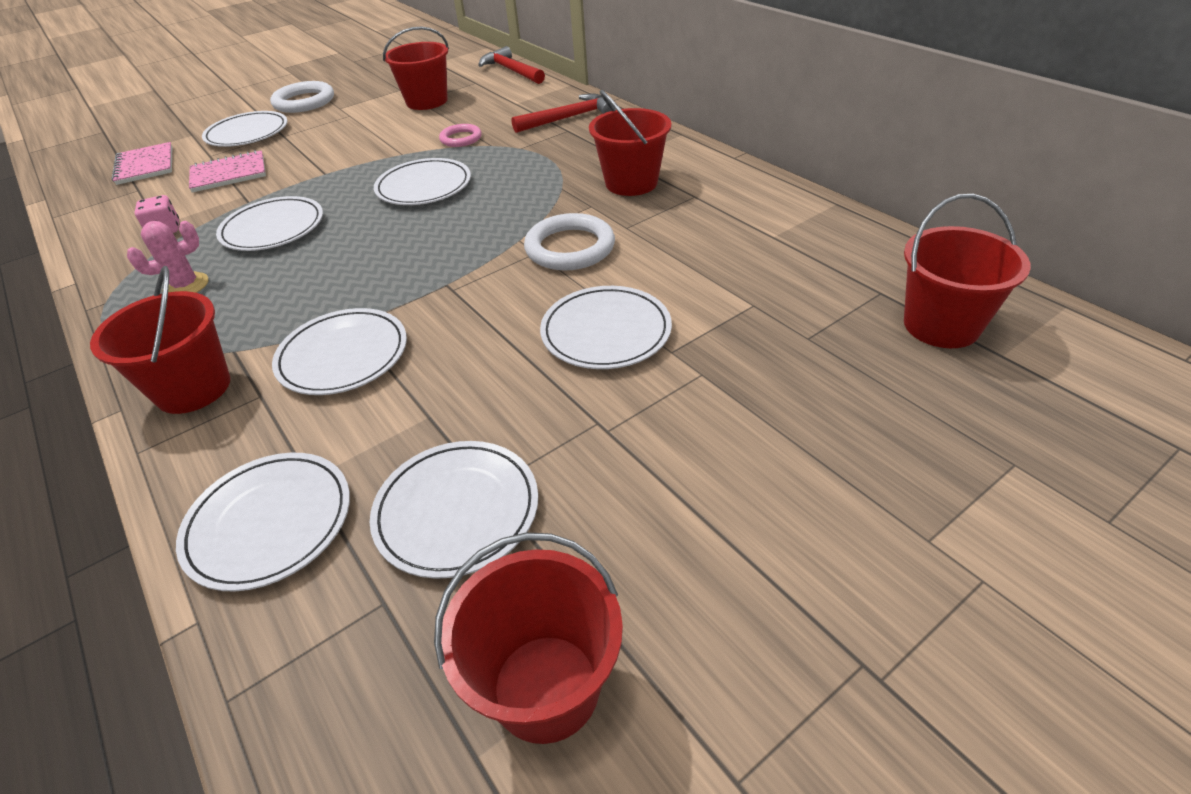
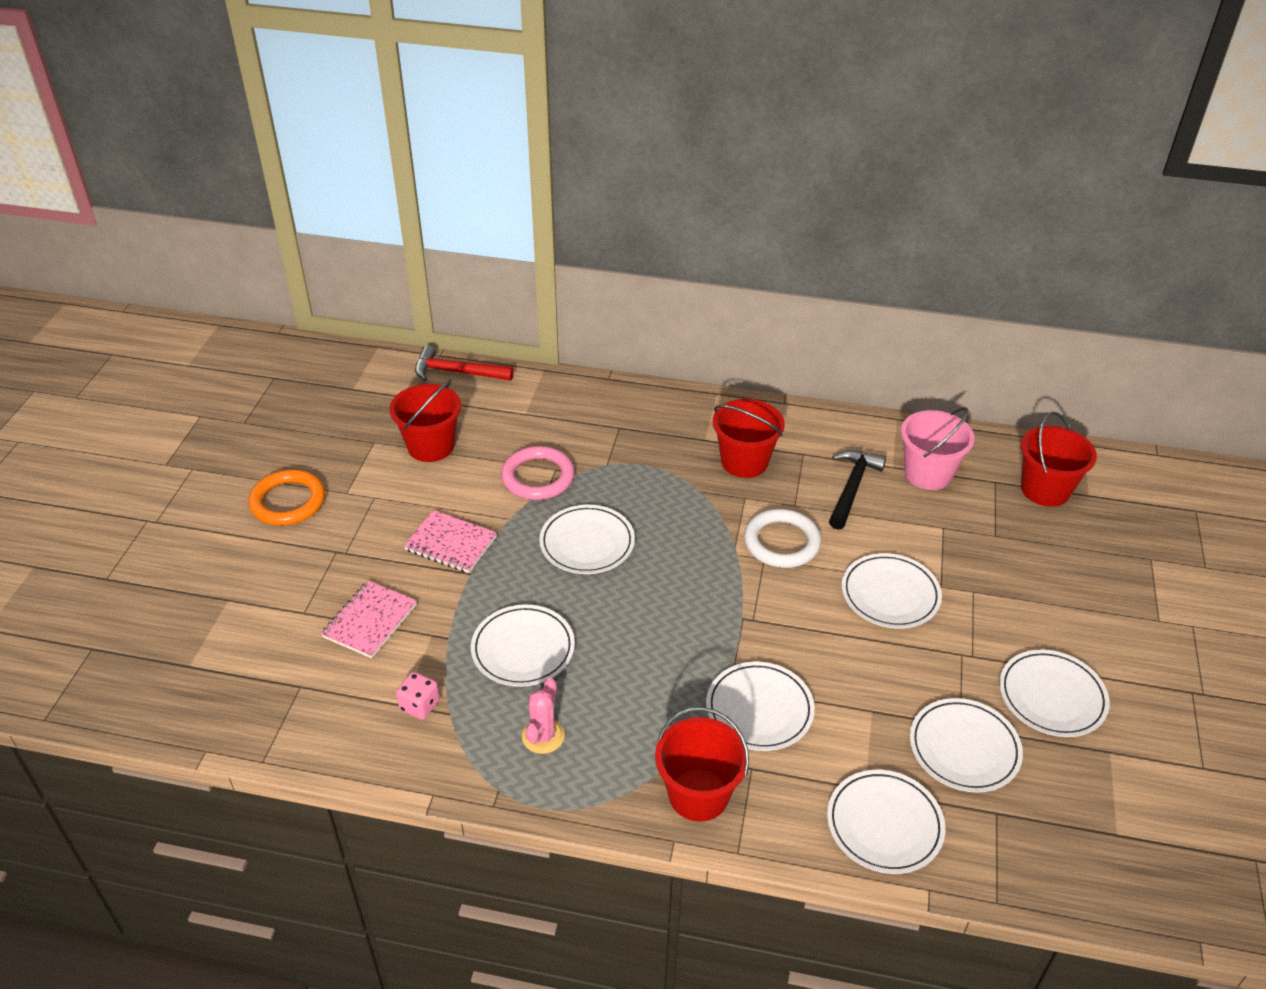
camera: 45 degrees left, 0 degrees up
pink notebook [112,142,172,185] -> pink notebook moved to [404,510,497,573]
white plate [202,111,288,147] -> white plate moved to [999,650,1110,737]
white ring [270,81,334,113] -> orange ring [249,469,325,525]
red bucket [434,532,623,744] -> none
pink ring [439,124,482,147] -> pink ring [501,446,575,500], size x1.65
red hammer [511,93,615,133] -> none
none -> black hammer [829,450,886,530]
none -> pink bucket [901,407,975,490]

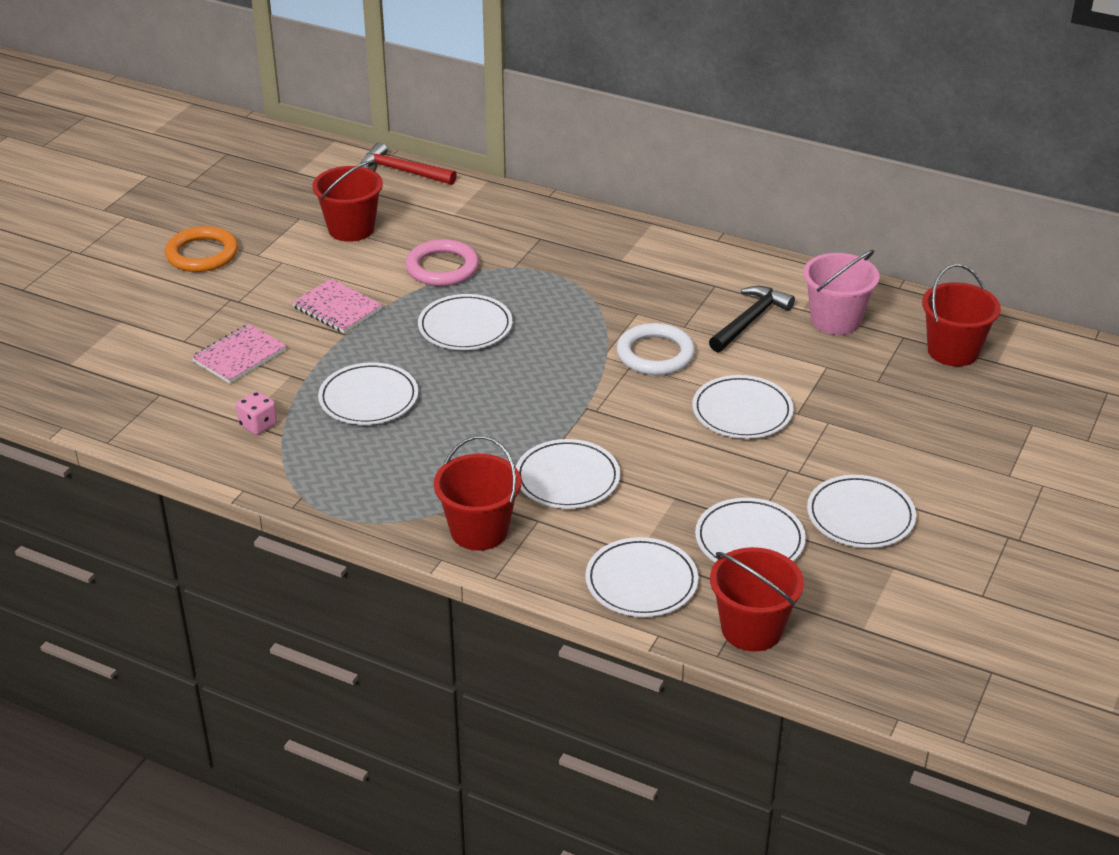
camera: 15 degrees right, 5 degrees down
pink cactus [522,678,565,754] -> none
red bucket [713,399,785,478] -> red bucket moved to [710,547,804,651]

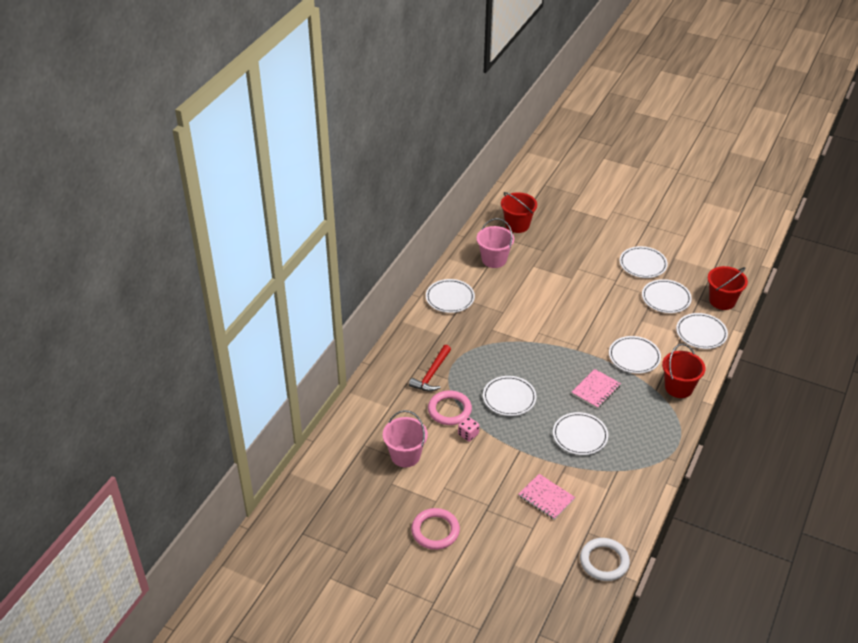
camera: 90 degrees left, 5 degrees up
orange ring [165,226,238,272] -> pink ring [411,508,460,550]
pink dice [236,391,277,435] -> pink dice moved to [458,417,479,442]
pink notebook [292,278,383,333] -> pink notebook moved to [572,369,621,409]
red bucket [312,160,383,242] -> pink bucket [383,410,428,467]
red hammer [361,142,457,185] -> red hammer moved to [409,345,451,392]
white ring [617,323,695,375] -> white ring moved to [580,538,630,581]
white plate [692,375,793,439] -> white plate moved to [426,279,475,313]
black hammer [709,286,795,352] -> none

